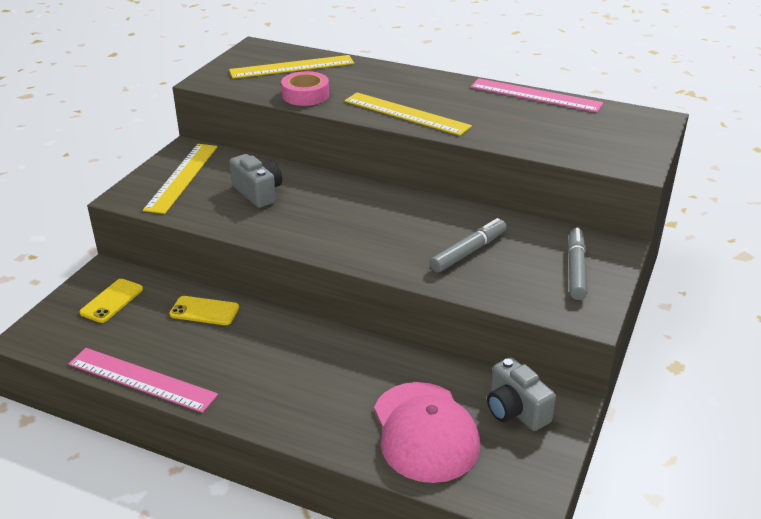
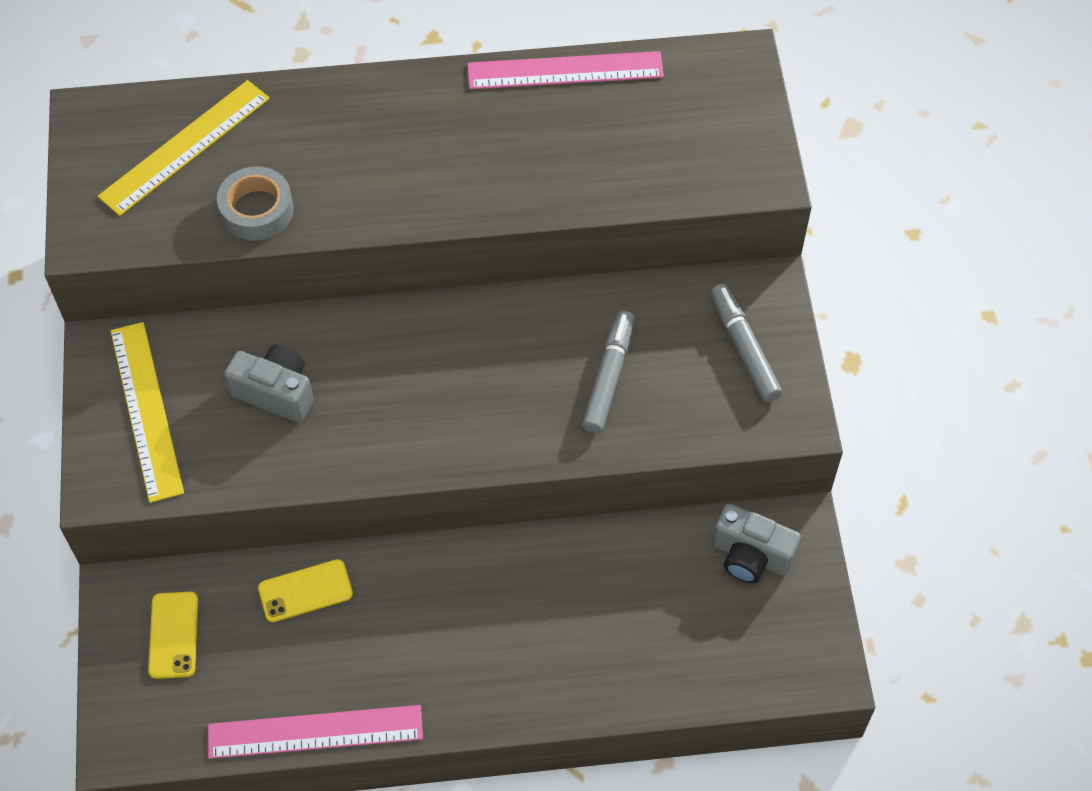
camera: 30 degrees left, 25 degrees up
pink tape [281,71,329,106] -> grey tape [217,166,294,241]
yellow ruler [344,92,472,136] -> none
pink cap [374,382,480,483] -> none

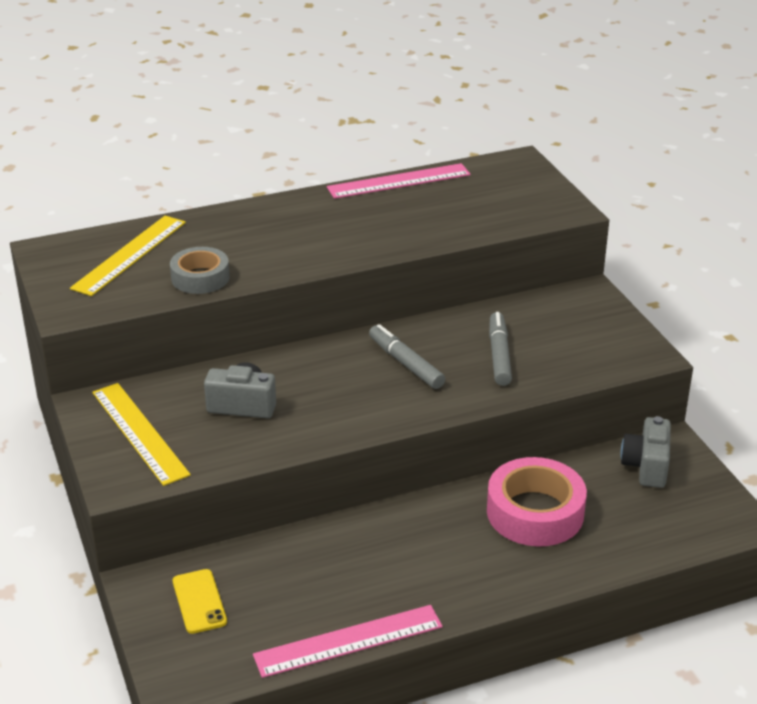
camera: 15 degrees left, 25 degrees down
yellow phone [258,559,353,622] -> none
grey marker [711,284,782,402] -> grey marker moved to [369,324,445,389]
grey camera [713,504,801,583] -> grey camera turned 90 degrees clockwise [620,416,671,488]
none -> pink tape [487,457,587,546]

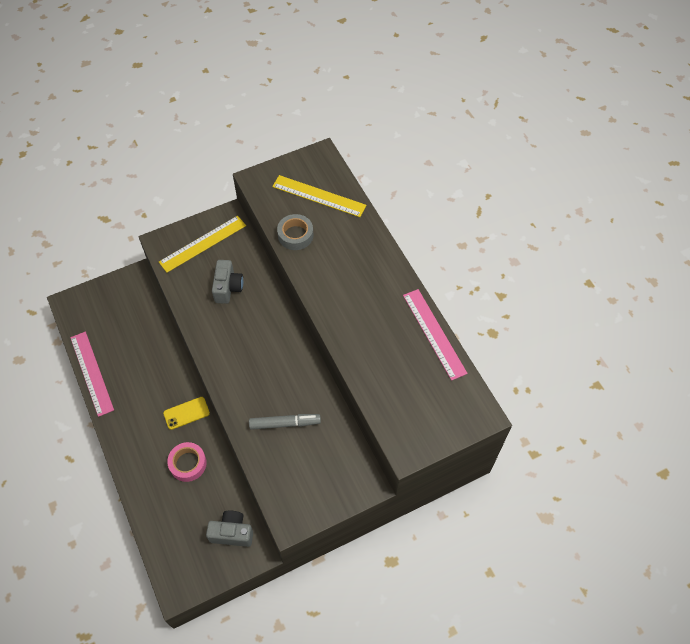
camera: 85 degrees right, 25 degrees up
yellow phone [173,569,227,634] -> yellow phone moved to [163,397,210,430]
grey marker [369,324,445,389] -> none
pink tape [487,457,587,546] -> pink tape [167,442,207,482], size x0.63

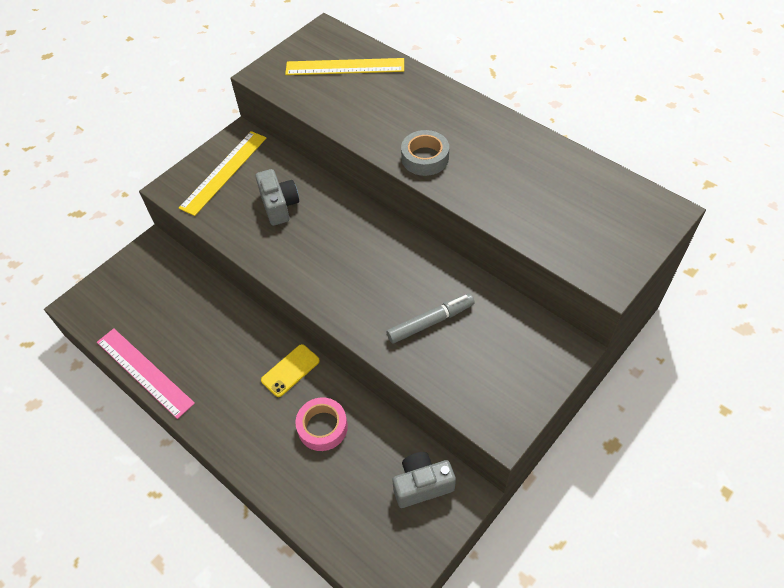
camera: 20 degrees left, 5 degrees down
grey tape [277,214,313,250] -> grey tape moved to [401,130,449,176]
pink ruler [403,289,468,381] -> none

